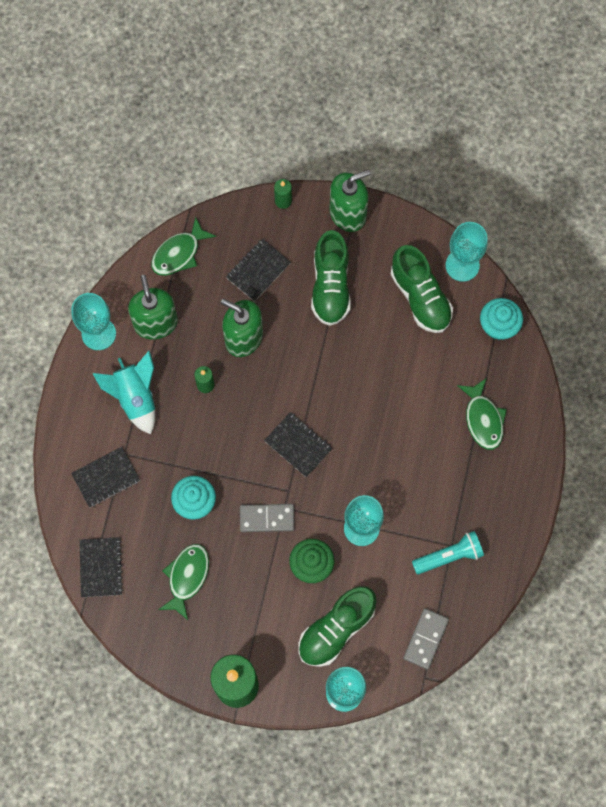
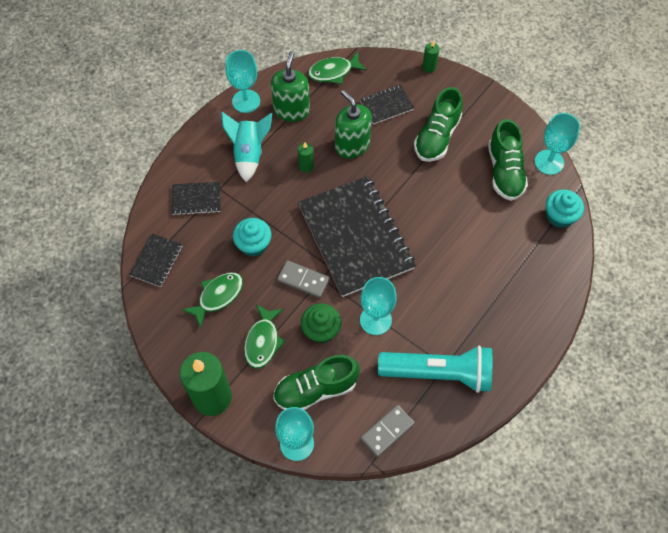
camera: 25 degrees right, 10 degrees down
black notebook [264,412,333,477] -> black notebook [298,176,416,297], size x2.28
green soap dispenser [330,170,370,232] -> none
turquoise flashlight [412,531,484,574] -> turquoise flashlight [378,346,492,393], size x1.73
green fish [457,378,507,450] -> green fish moved to [244,304,286,369]

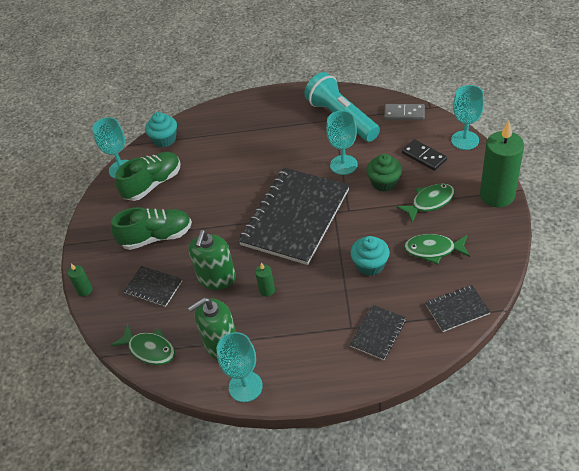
camera: 125 degrees left, 15 degrees down
black notebook [172,182,221,215] -> black notebook turned 75 degrees clockwise [350,305,406,360]
turquoise rocket [221,112,272,182] -> none
green shoe [273,355,360,410] -> black domino [402,139,447,171]
grey domino [277,260,330,298] -> none

